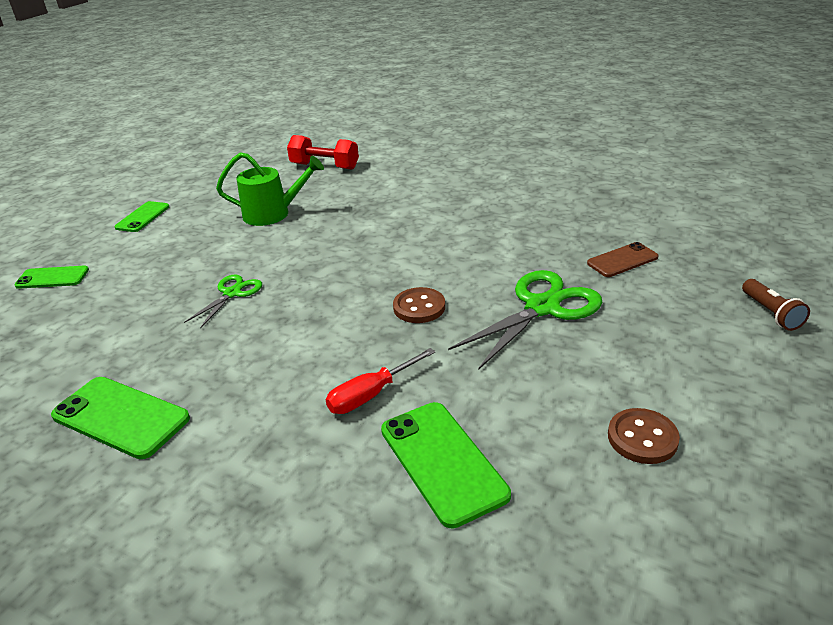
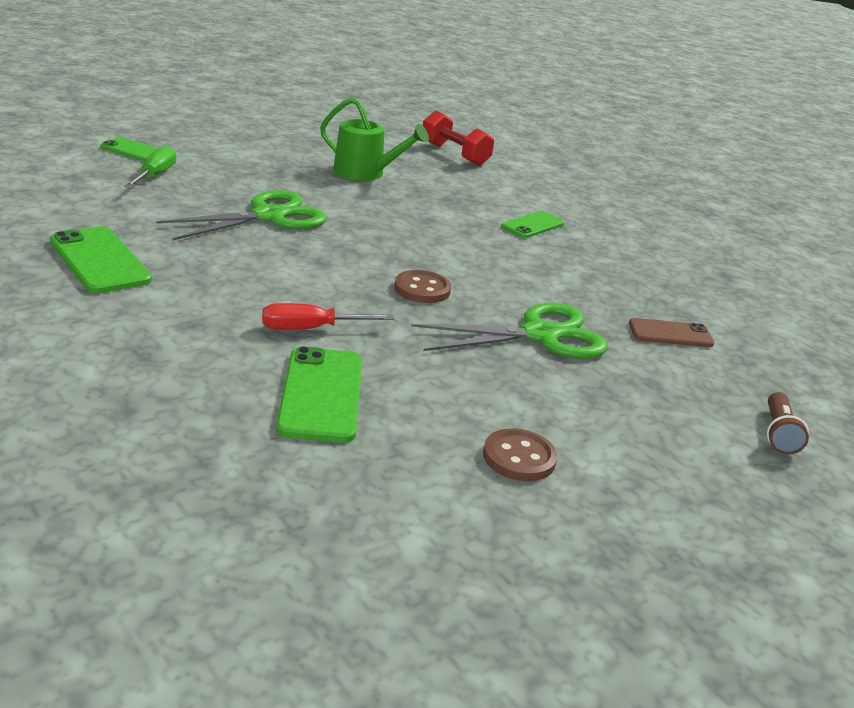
camera: 20 degrees right, 5 degrees down
green phone [115,201,169,232] -> green phone moved to [501,211,564,238]
green scissors [184,275,262,329] -> green scissors [156,190,327,240], size x1.80
none -> green screwdriver [124,146,176,188]

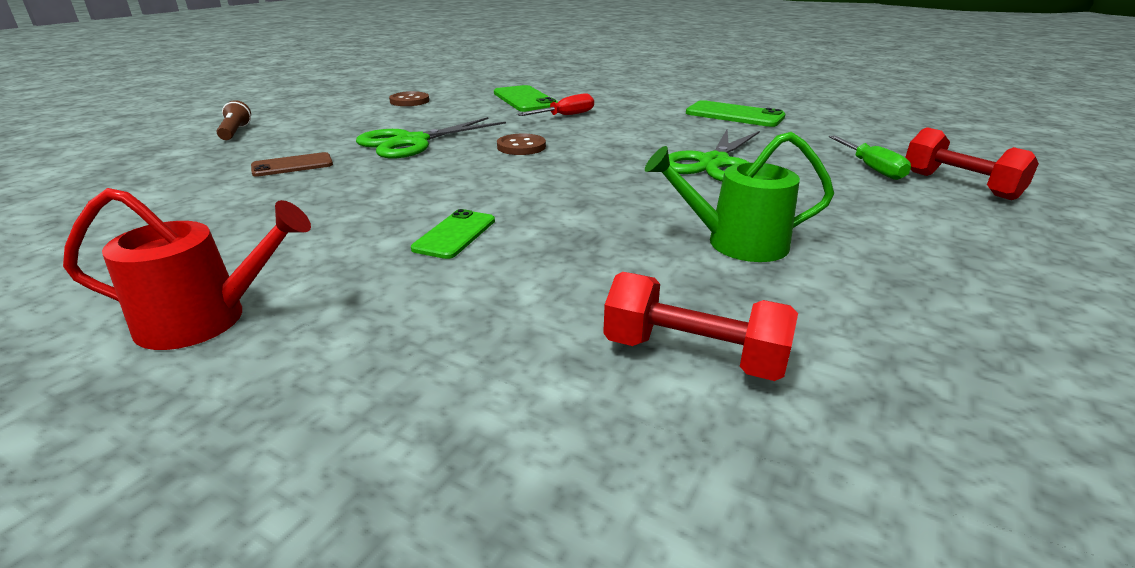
camera: 160 degrees right, 0 degrees up
green phone [101,137,159,162] -> red dumbbell [905,127,1039,200]
none -> red watering can [63,188,311,350]

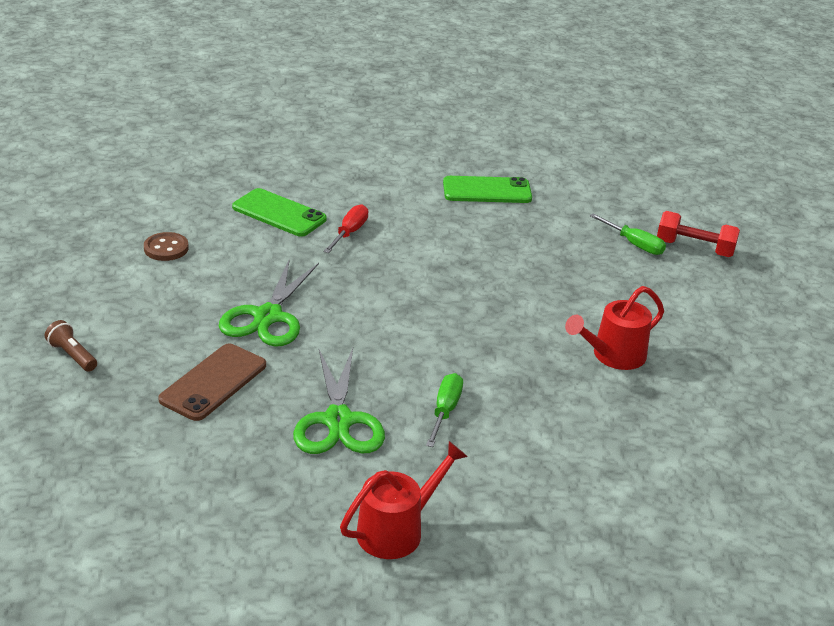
camera: 35 degrees left, 5 degrees up
brown phone [251,152,333,177] -> brown phone [158,344,266,421], size x1.57
green phone [411,209,495,259] -> green screwdriver [426,373,463,447]
brown button [497,134,546,155] -> none
red dumbbell [603,272,798,381] -> none
green watering can [645,132,834,262] -> red watering can [565,286,664,370]
green scissors [669,129,760,182] -> green scissors moved to [293,348,385,454]

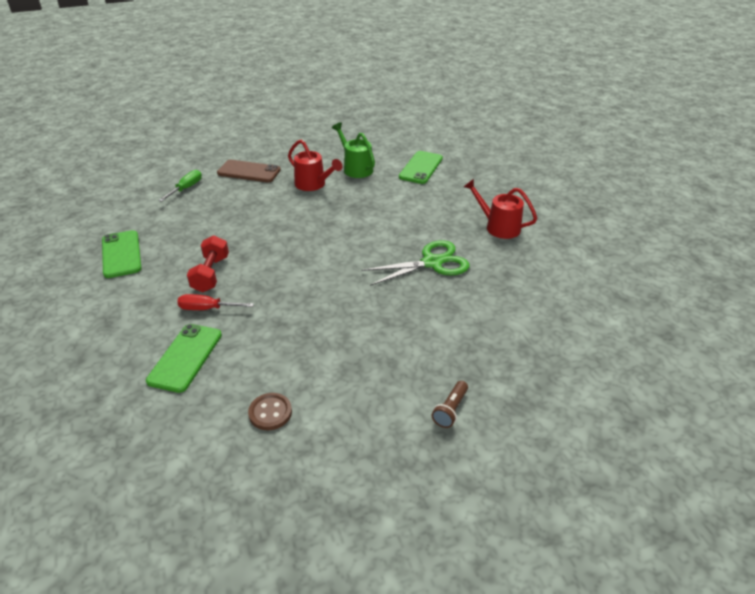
camera: 105 degrees left, 5 degrees up
brown phone [158,344,266,421] -> brown phone moved to [217,160,281,182]
green scissors [219,258,319,347] -> none
green screwdriver [426,373,463,447] -> none
red dumbbell [657,211,740,257] -> red dumbbell moved to [187,235,229,292]
none -> green watering can [332,122,375,178]
none -> green phone [399,151,443,184]

